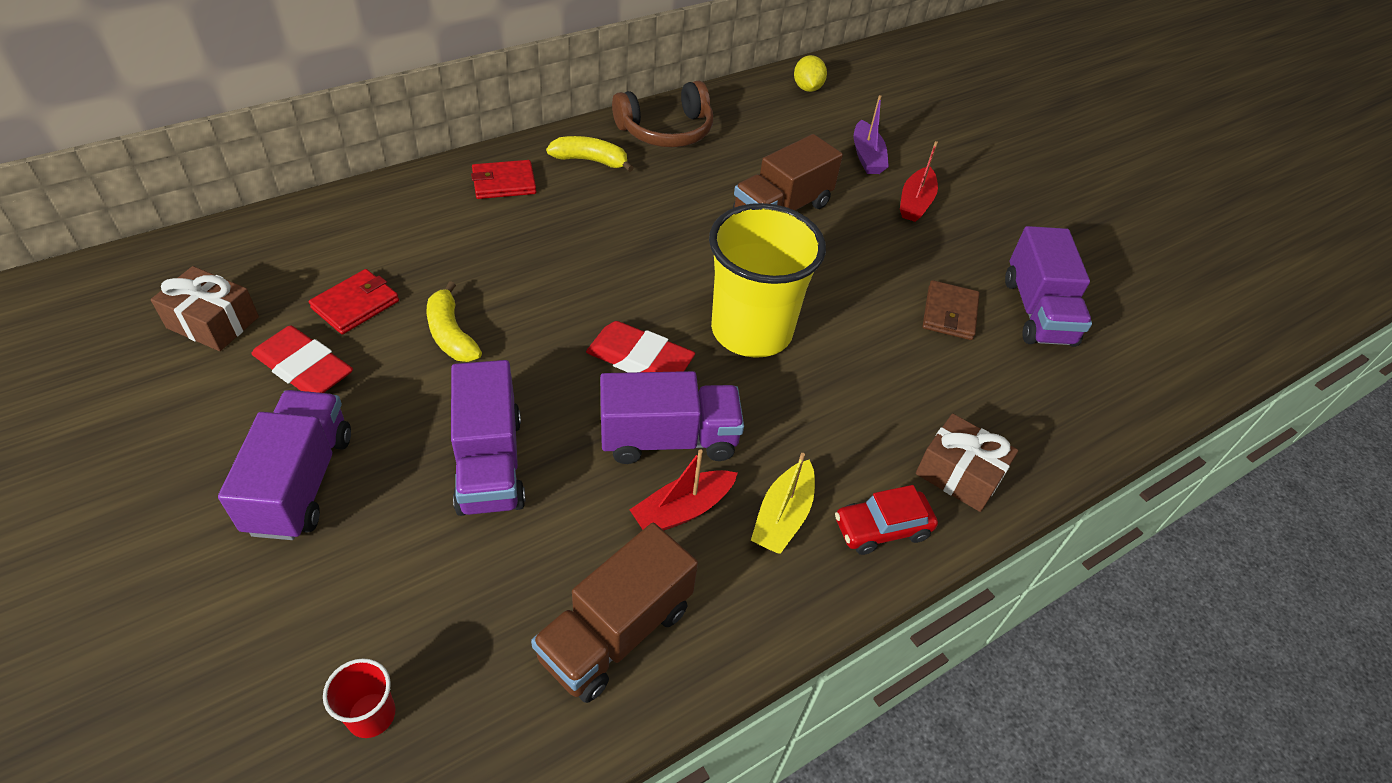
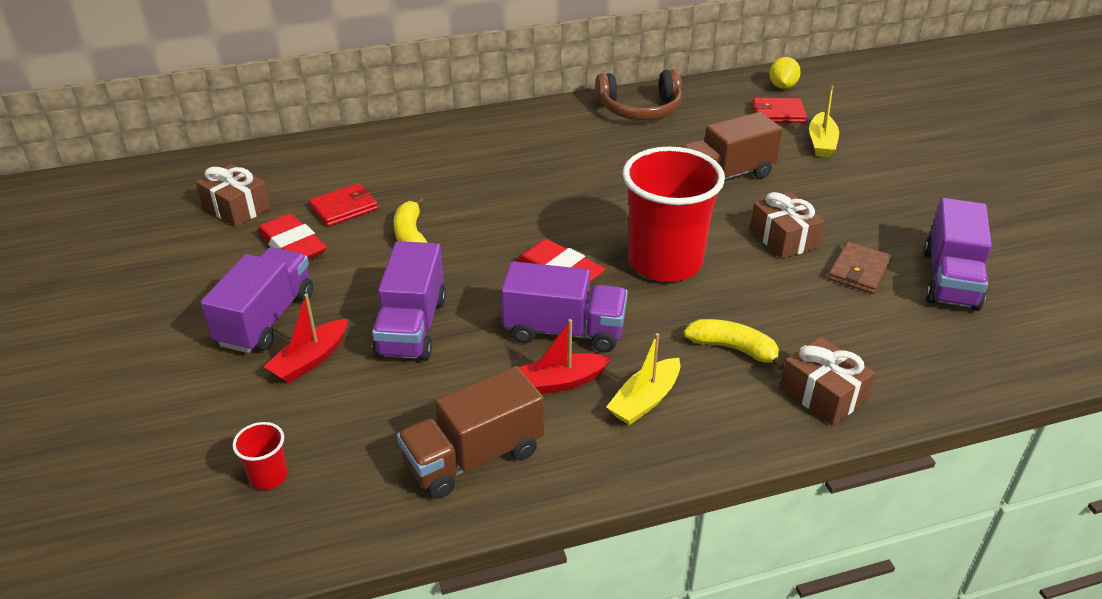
camera: 20 degrees right, 10 degrees down
red wallet [471,160,536,199] -> red wallet moved to [752,98,807,123]
yellow banana [546,136,634,172] -> yellow banana moved to [684,319,785,370]
yellow cup [709,203,826,358] -> red cup [623,146,725,282]
red car [835,485,938,555] -> none
purple boat [854,95,889,174] -> yellow boat [809,86,839,157]
red boat [900,141,938,222] -> red boat moved to [263,294,348,383]
none -> brown gift [750,192,824,259]

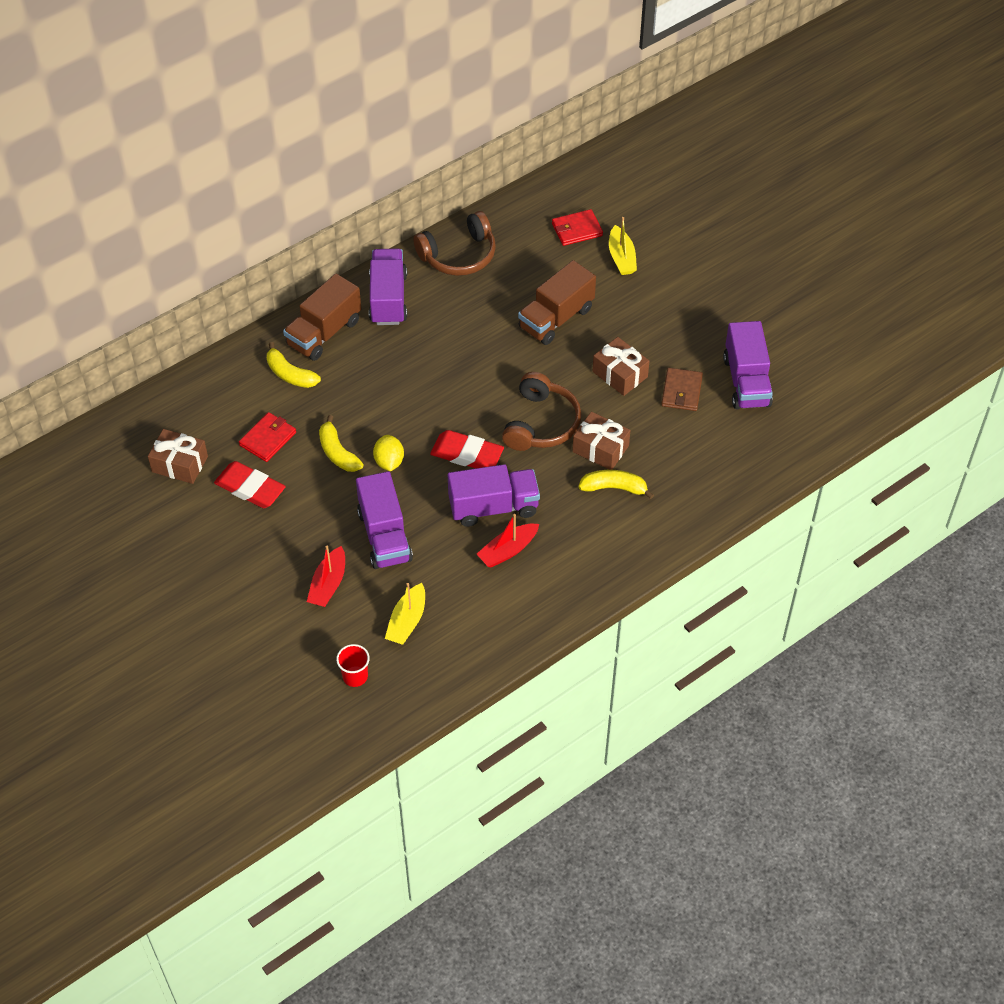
camera: 20 degrees left, 15 degrees up
purple truck [200,247,313,353] -> purple truck moved to [369,249,407,325]
brown truck [397,366,544,499] -> brown truck moved to [283,274,361,361]
yellow boat [606,333,680,425] -> yellow boat moved to [385,583,425,645]
red cup [623,146,725,282] -> brown headphones [502,372,582,451]
yellow lemon [769,57,801,89] -> yellow lemon moved to [373,435,404,471]
brown gift [780,337,875,425] -> brown gift moved to [572,412,630,470]
none -> yellow banana [267,342,321,388]

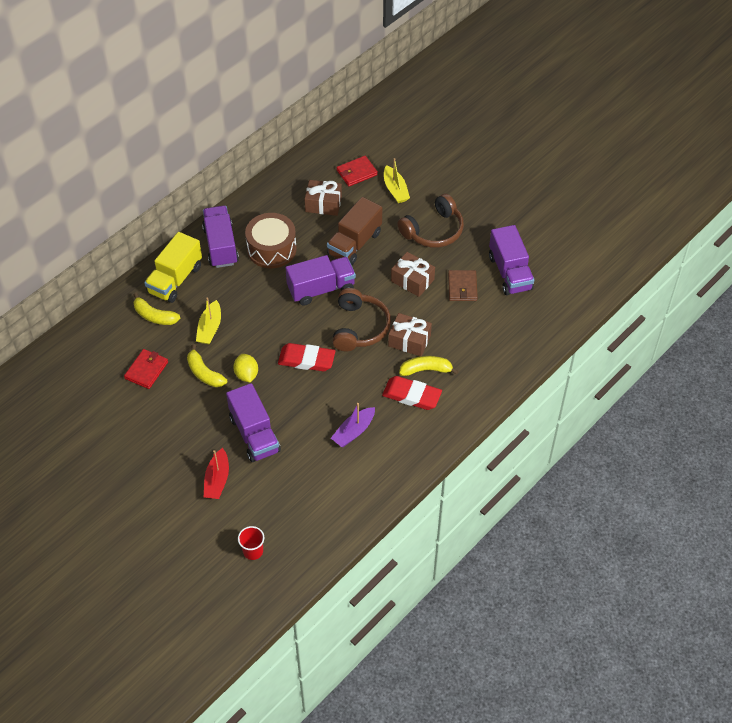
camera: 10 degrees left, 0 degrees up
brown gift [148,429,208,484] -> brown gift moved to [305,180,342,216]
red eraser [214,461,286,508] -> red eraser moved to [382,376,442,410]
brown truck [283,274,361,361] -> yellow truck [144,232,202,303]
yellow boat [385,583,425,645] -> yellow boat moved to [196,297,221,344]
brown headphones [414,211,496,276] -> brown headphones moved to [397,194,464,248]
purple truck [448,464,540,527] -> purple truck moved to [286,255,356,306]
red boat [477,514,539,568] -> purple boat [331,403,375,447]
none -> brown drum [245,213,297,268]

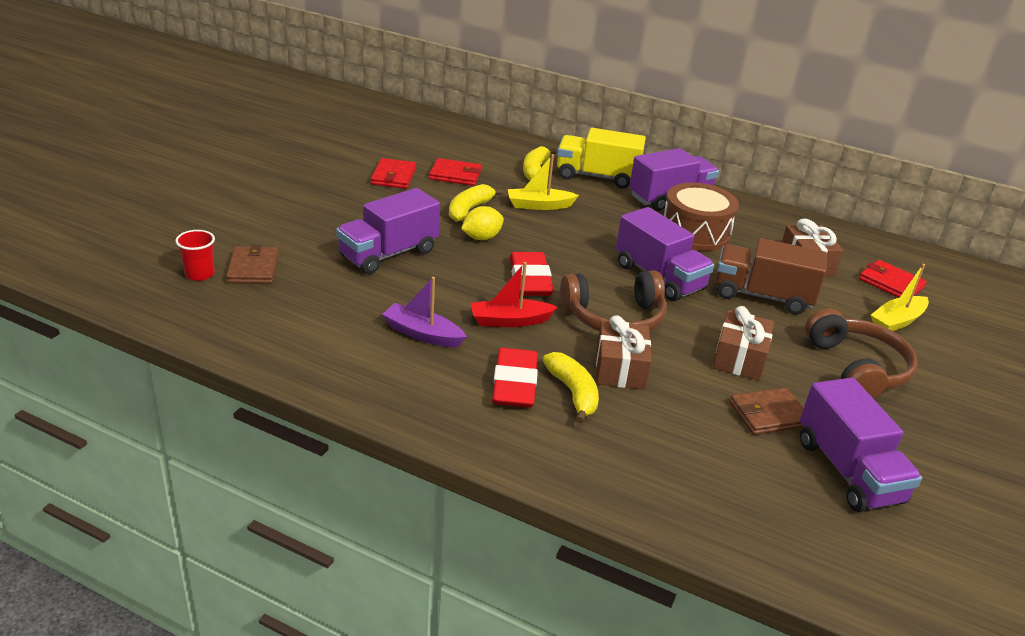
camera: 70 degrees right, 20 degrees down
red boat [204,448,229,499] -> red boat moved to [471,262,558,327]
brown headphones [397,194,464,248] -> brown headphones turned 135 degrees counterclockwise [805,308,918,399]
purple truck [489,225,534,295] -> purple truck turned 75 degrees counterclockwise [800,377,922,512]
none -> brown wallet [226,244,279,284]
none -> red wallet [371,158,416,189]

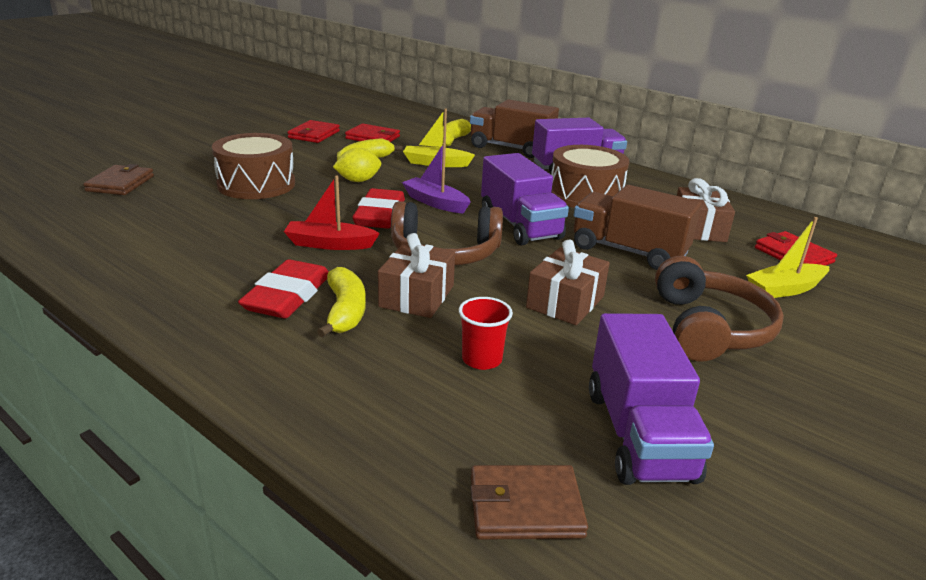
camera: 15 degrees right, 5 degrees down
red cup [176,230,215,281] -> red cup moved to [459,297,513,370]
purple truck [336,188,440,274] -> brown drum [212,133,295,199]
purple boat [382,277,467,347] -> purple boat moved to [402,143,471,214]
yellow truck [557,128,646,188] -> brown truck [470,99,559,158]
brown wallet [730,388,804,435] -> brown wallet moved to [470,465,588,540]

